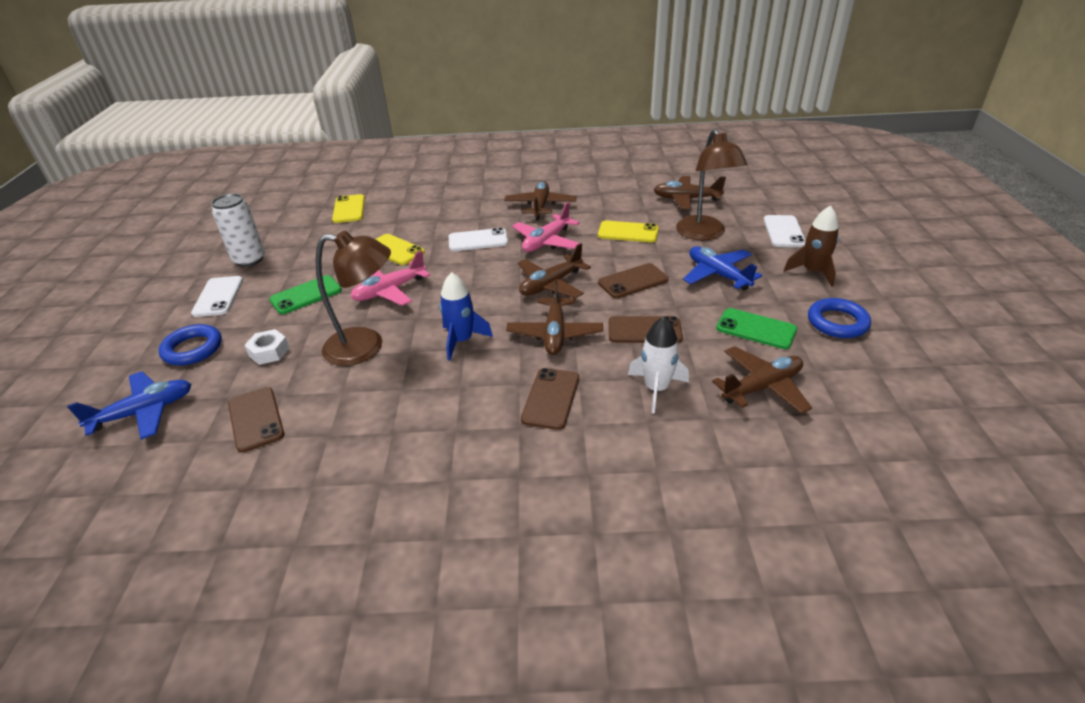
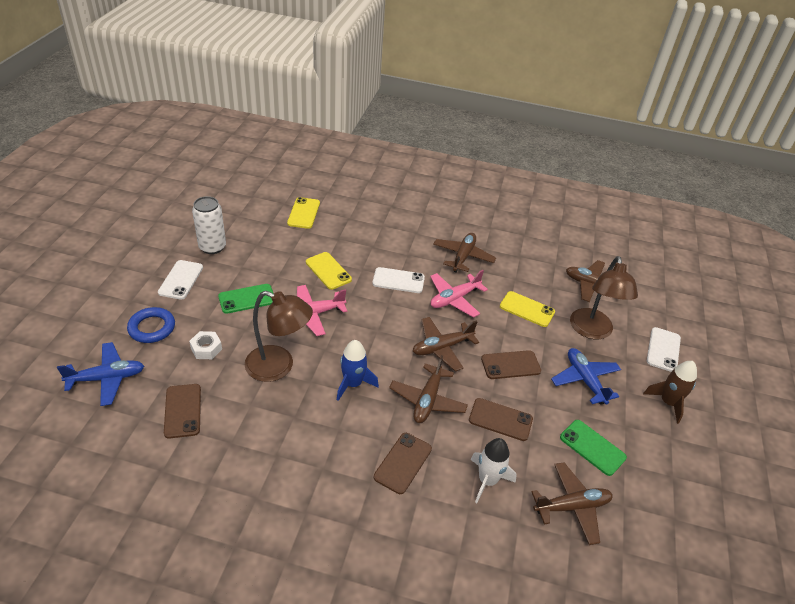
camera: 10 degrees right, 5 degrees up
blue ring [808,298,871,338] -> none

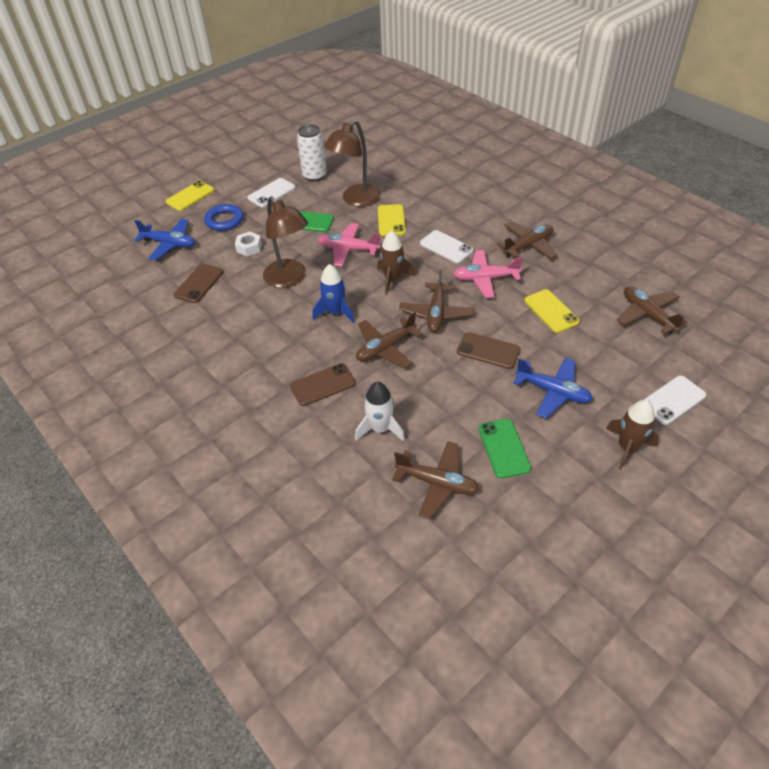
camera: 40 degrees right, 5 degrees up
yellow phone [287,197,320,229] -> yellow phone moved to [166,181,214,211]
brown plane [413,317,479,371] -> brown plane turned 90 degrees counterclockwise [399,270,475,332]
brown phone [469,398,533,441] -> none
blue plane [551,348,621,405] -> blue plane turned 105 degrees clockwise [513,358,593,418]
brown lamp [570,256,638,339] -> brown lamp moved to [324,120,381,207]
none -> brown rocket [377,231,416,295]

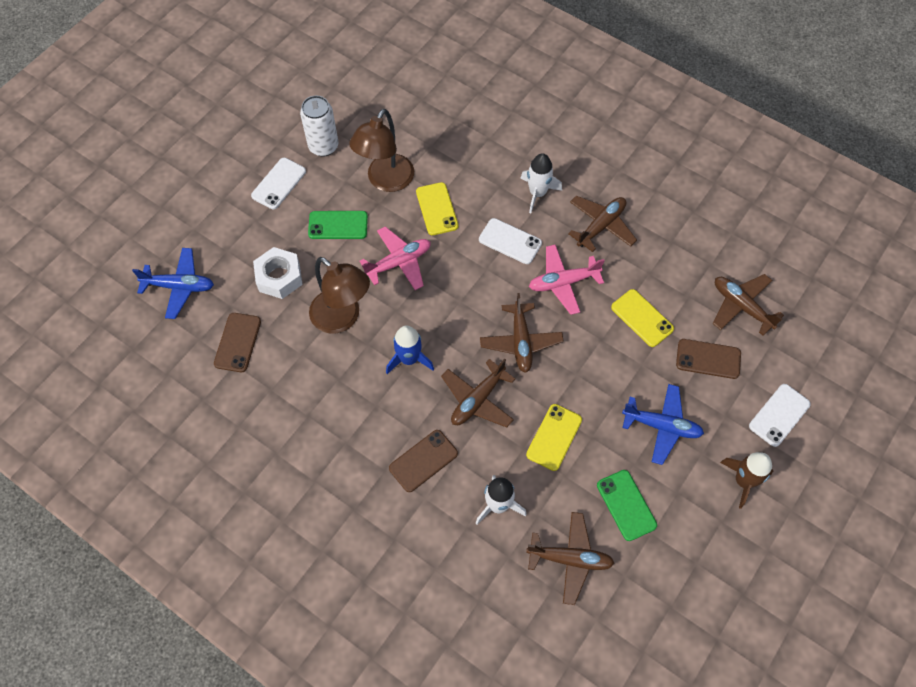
camera: 15 degrees left, 15 degrees up
yellow phone [166,181,214,211] -> yellow phone moved to [526,404,582,471]
blue ring [204,204,243,231] -> none
white nut [235,232,262,256] -> white nut [253,247,303,299], size x1.54
pink plane [318,223,381,266] -> pink plane turned 150 degrees clockwise [359,226,431,290]
brown rocket [377,231,416,295] -> none
brown phone [457,332,521,369] -> brown phone moved to [676,339,741,379]
none -> white rocket [520,153,562,213]

